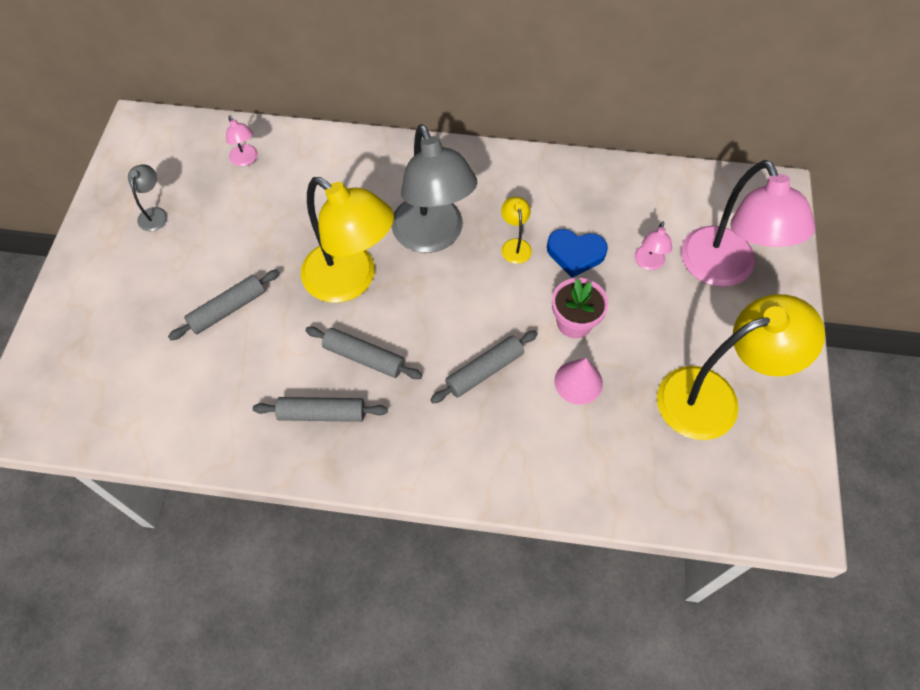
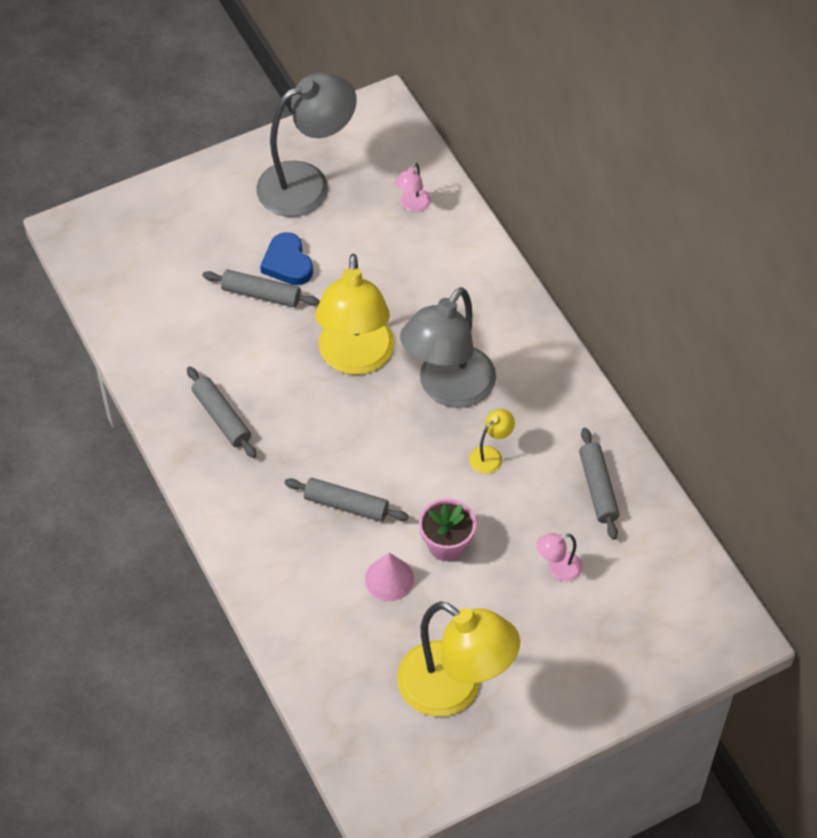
camera: 55 degrees right, 5 degrees down
grey lamp [128,165,168,231] -> grey lamp [256,73,357,217], size x2.39
grey rolling pin [305,327,422,379] -> grey rolling pin moved to [579,428,620,540]
blue heart [547,229,608,278] -> blue heart moved to [260,232,313,285]
pink lamp [681,160,815,287] -> none

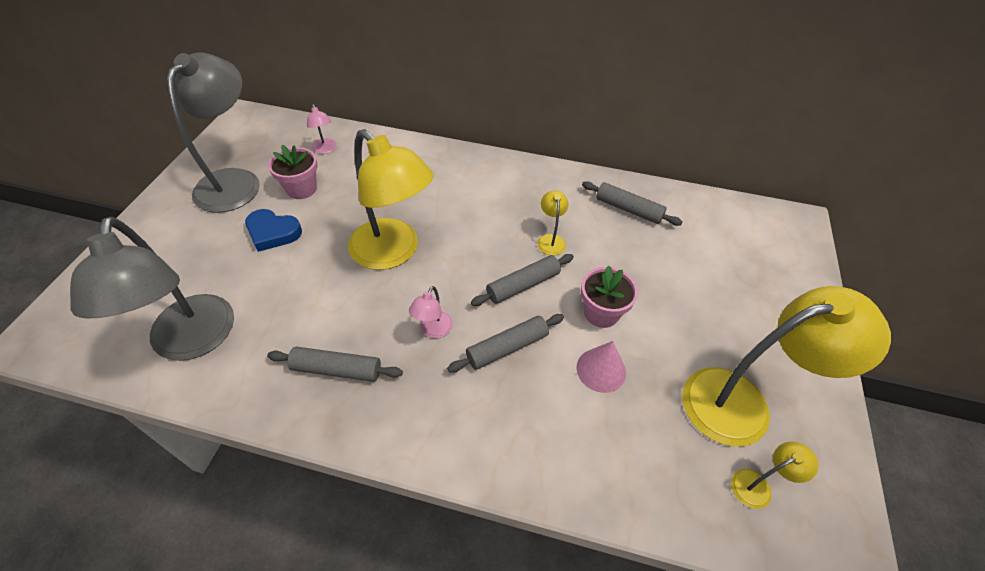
camera: 50 degrees left, 5 degrees down
grey rolling pin [203,270,320,307] -> grey rolling pin moved to [471,254,574,306]
grey lamp [400,287,496,408] -> grey lamp moved to [70,217,234,361]
pink lamp [536,533,582,581] -> pink lamp moved to [409,286,453,338]
none -> pink flower pot [268,145,317,199]
none -> yellow lamp [731,442,819,509]

